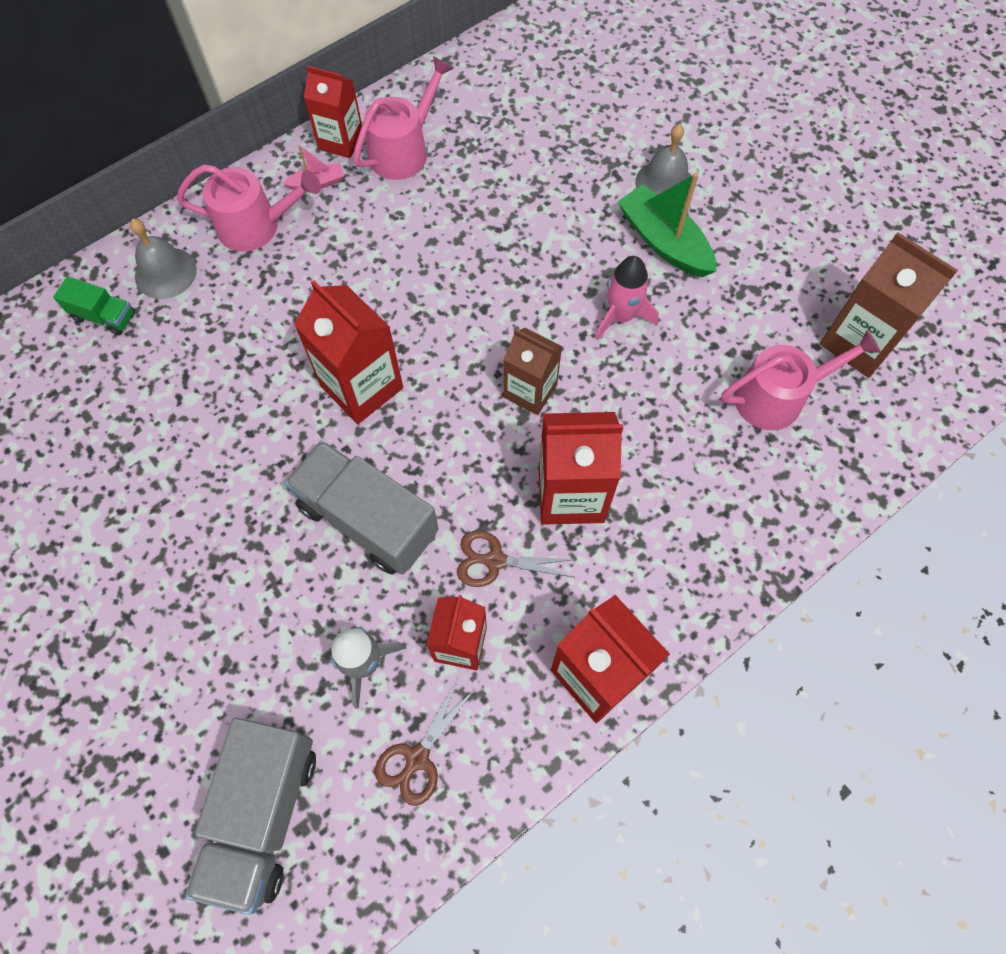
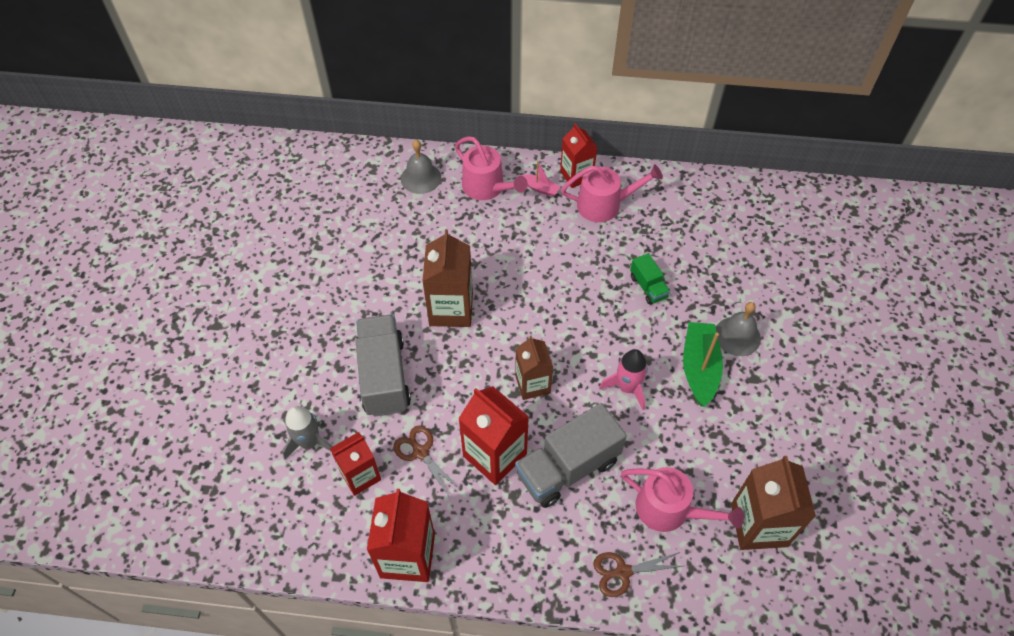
camera: 45 degrees right, 10 degrees down
green truck [53,276,135,335] -> green truck moved to [630,253,670,305]
grey truck [185,718,316,915] -> grey truck moved to [515,403,627,508]
red carton [294,280,403,424] -> brown carton [422,229,473,327]
brown scissors [375,678,475,806] -> brown scissors moved to [593,552,682,597]

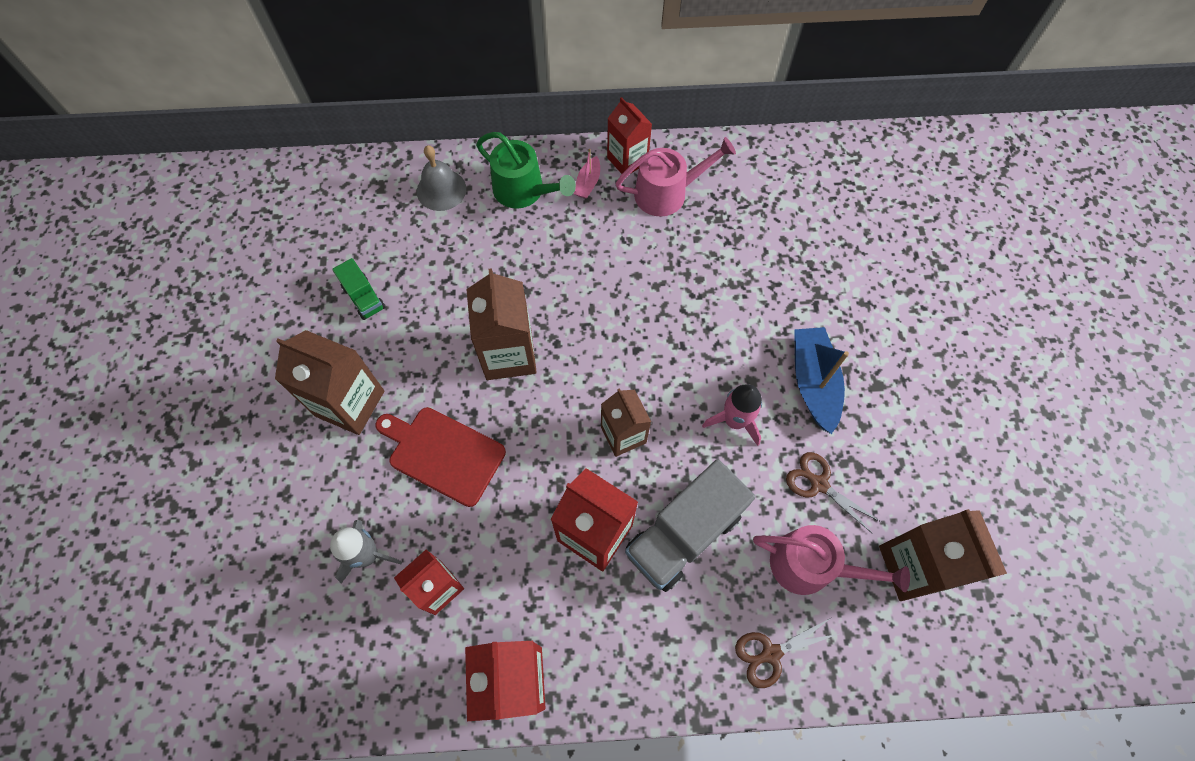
camera: 10 degrees left, 10 degrees up
grey truck [355,314,411,417] -> red cutting board [376,407,506,507]
brown scissors [393,426,460,498] -> brown scissors moved to [786,452,881,534]
pink watering can [455,136,528,200] -> green watering can [476,132,576,209]
pink boat [521,161,560,197] -> pink boat turned 90 degrees clockwise [574,149,600,199]
green truck [630,253,670,305] -> green truck moved to [332,258,385,320]
green boat [683,322,723,407] -> blue boat [794,327,849,434]
grey bell [716,302,761,356] -> none
none -> brown carton [275,330,384,435]

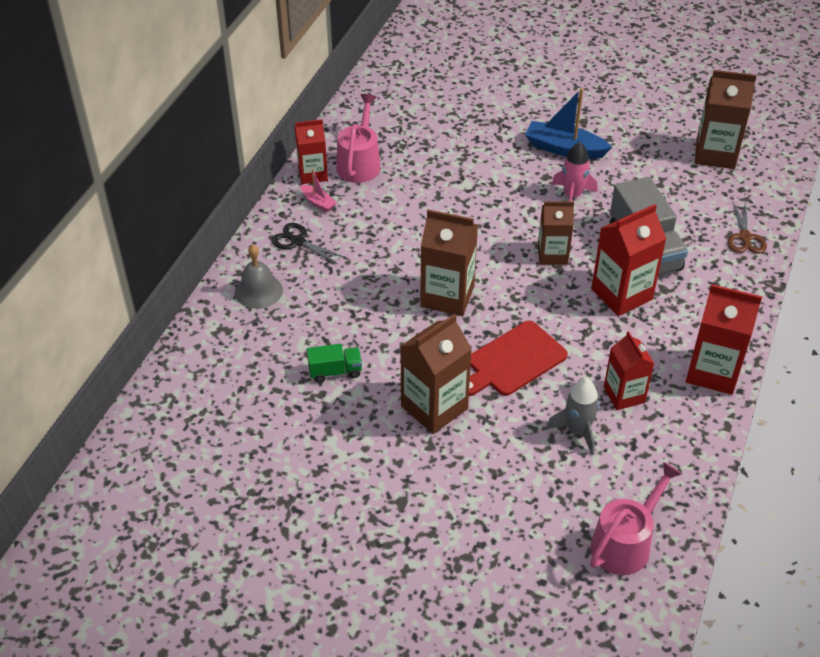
camera: 65 degrees left, 20 degrees down
green watering can [476,132,576,209] -> black scissors [271,223,344,264]
pink watering can [753,525,910,595] -> pink watering can moved to [590,462,682,575]
brown scissors [786,452,881,534] -> none

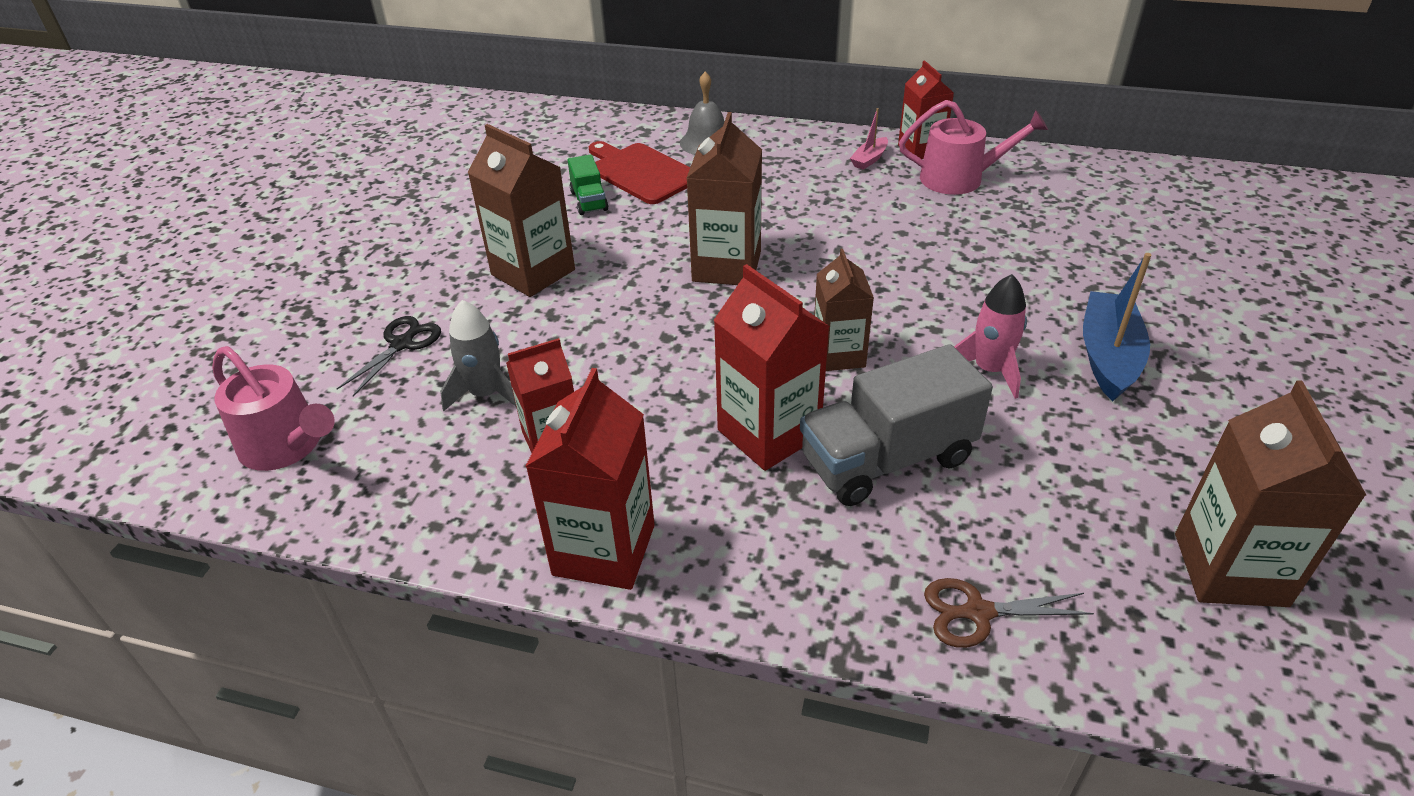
camera: 85 degrees right, 5 degrees down
black scissors [271,223,344,264] -> black scissors moved to [337,316,441,396]
red cutting board [469,321,568,396] -> red cutting board moved to [589,141,690,204]

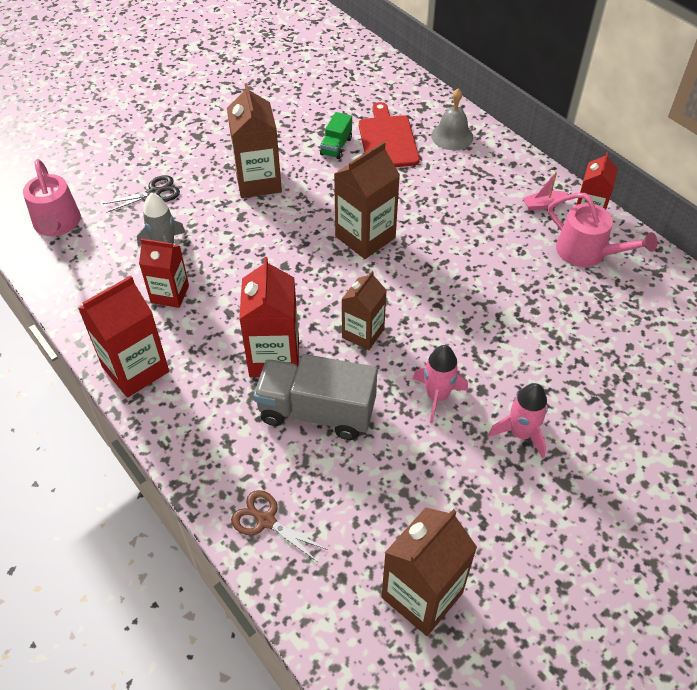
camera: 35 degrees right, 10 degrees up
blue boat [1083,253,1151,402] -> pink rocket [488,383,548,459]

